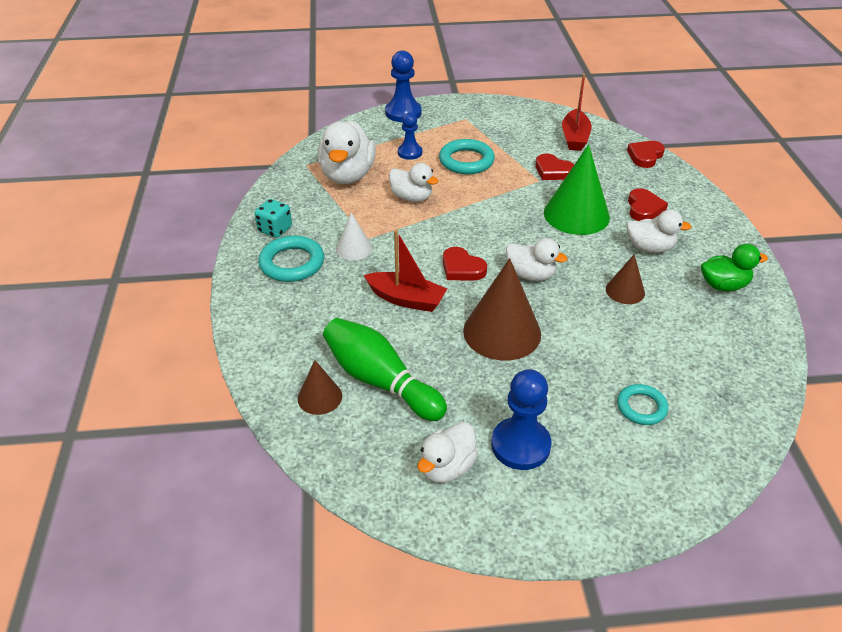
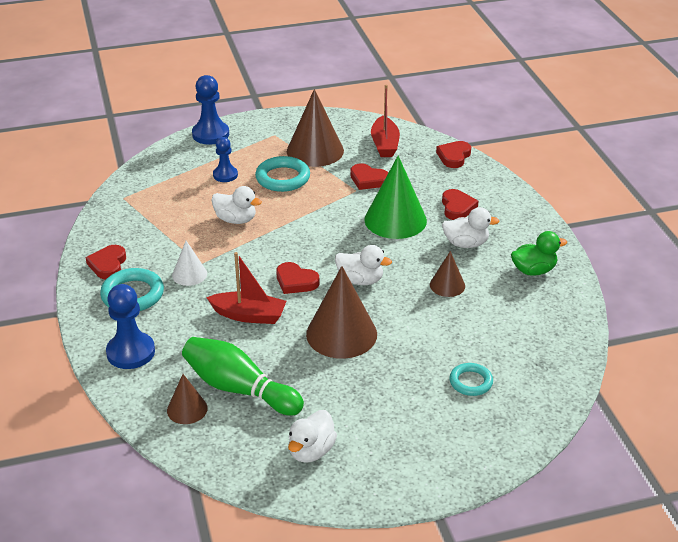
camera: 10 degrees left, 5 degrees down
turquoise dice [254,199,292,238] -> red heart [86,245,126,280]
white duck [317,120,376,184] -> none
blue pawn [491,369,552,470] -> blue pawn moved to [106,284,155,369]
none -> brown cone [287,89,344,167]

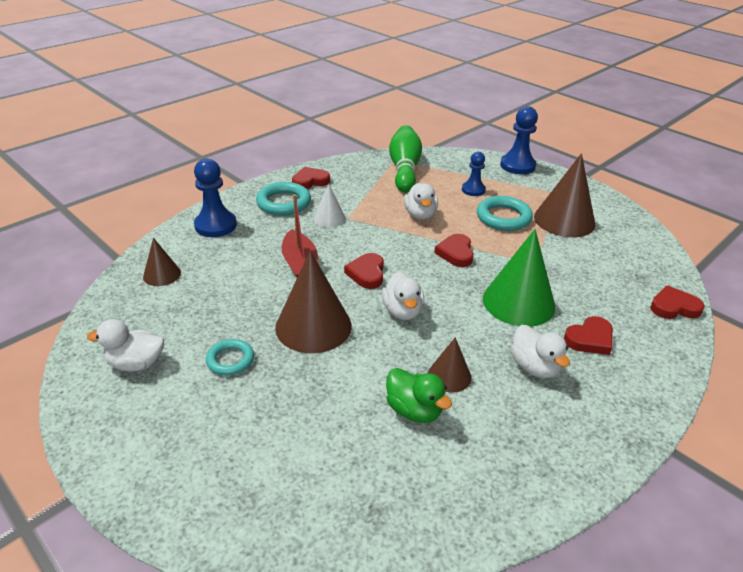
camera: 60 degrees right, 0 degrees up
green bowling pin [182,337,304,416] -> green bowling pin moved to [389,125,422,193]
red heart [350,163,388,190] -> red heart moved to [434,234,474,267]
red boat [371,84,400,157] -> none
turquoise ring [449,363,493,396] -> turquoise ring moved to [206,339,254,375]
green duck [511,231,567,276] -> green duck moved to [386,368,452,423]

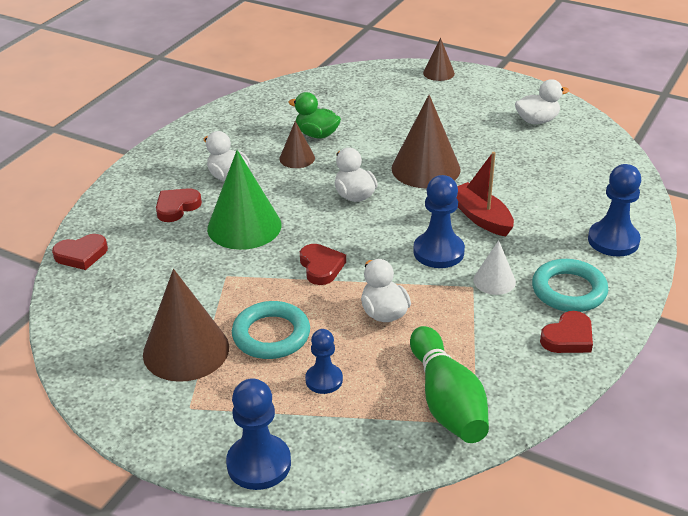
camera: 165 degrees right, 0 degrees up
brown cone [143,238,181,286] -> brown cone moved to [423,38,455,81]
turquoise ring [206,339,254,375] -> none
red heart [344,253,384,289] -> none
none -> blue pawn [413,175,465,268]

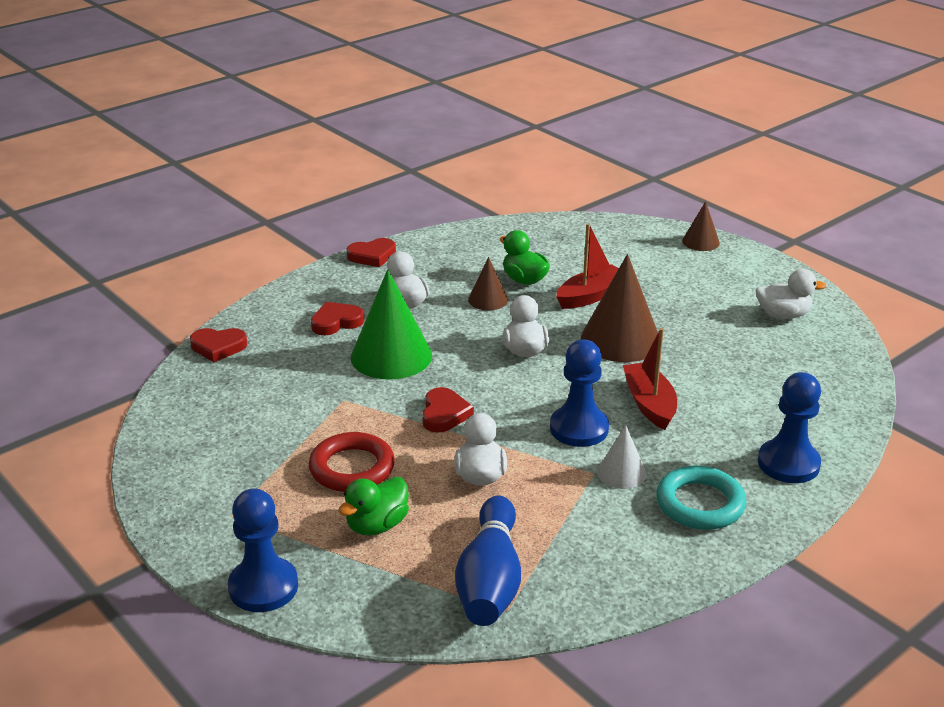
camera: 20 degrees right, 5 degrees down
brown cone [143,269,229,382] -> none
turquoise ring [232,301,310,359] -> red ring [309,432,395,492]
blue pawn [305,329,343,394] -> green duck [338,477,409,536]
green bowling pin [410,326,489,443] -> blue bowling pin [455,496,521,626]
red heart [540,311,593,353] -> red heart moved to [347,238,396,267]
none -> red boat [556,223,619,309]

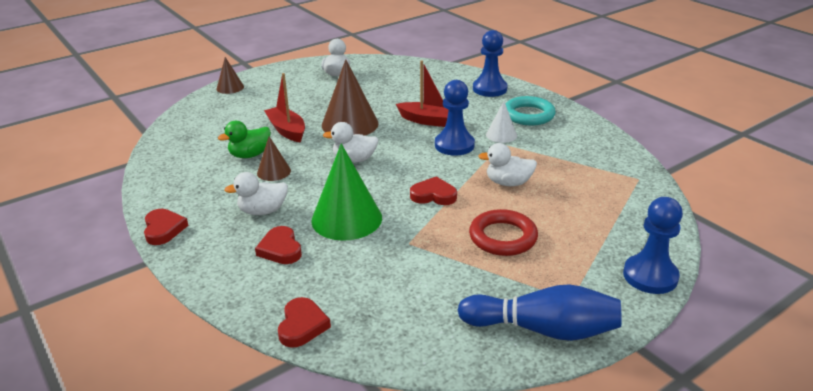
camera: 85 degrees left, 0 degrees up
green duck [338,477,409,536] -> none
blue bowling pin [455,496,521,626] -> blue bowling pin moved to [458,284,621,341]
red boat [623,328,677,430] -> red boat turned 150 degrees counterclockwise [396,60,449,127]

